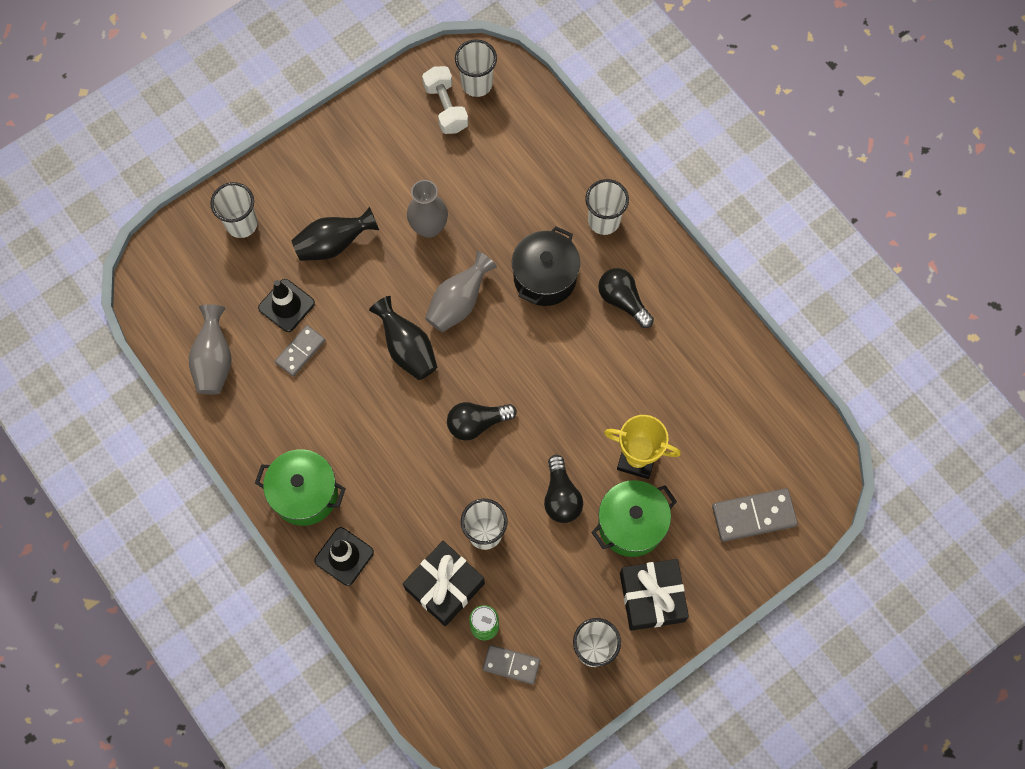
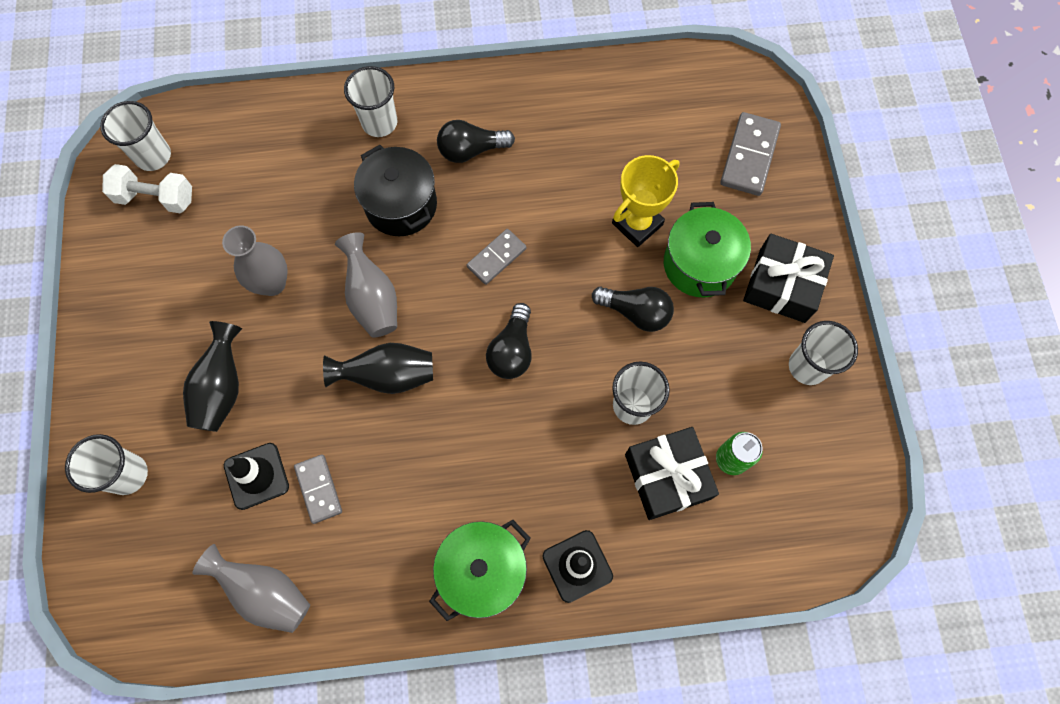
camera: 60 degrees left, 0 degrees up
grey domino [483,645,540,685] -> grey domino moved to [467,229,526,285]

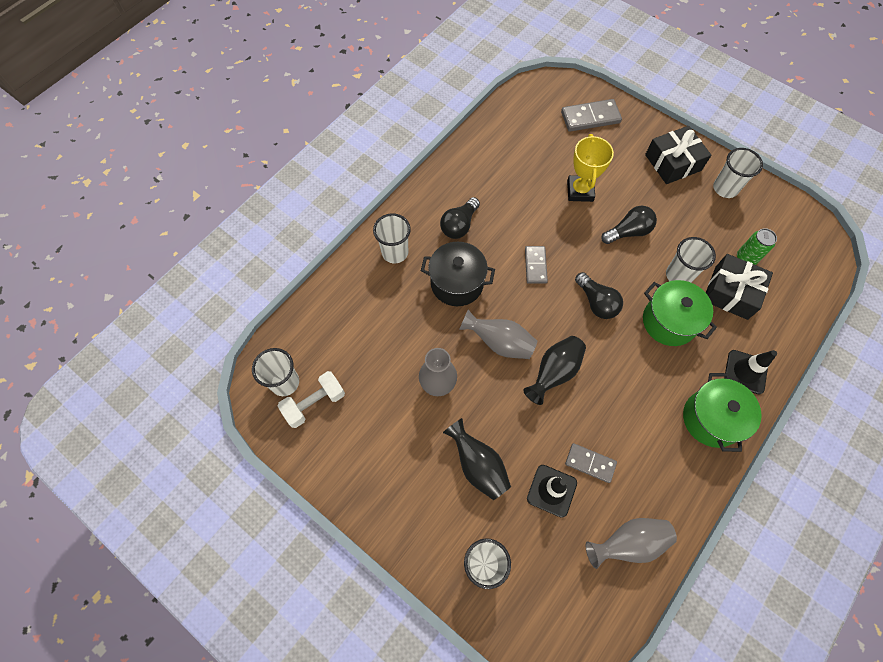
camera: 45 degrees left, 5 degrees down
green pot [664,202,751,297] -> green pot moved to [643,280,717,346]
grey domino [720,112,781,196] -> grey domino turned 75 degrees counterclockwise [561,99,622,132]

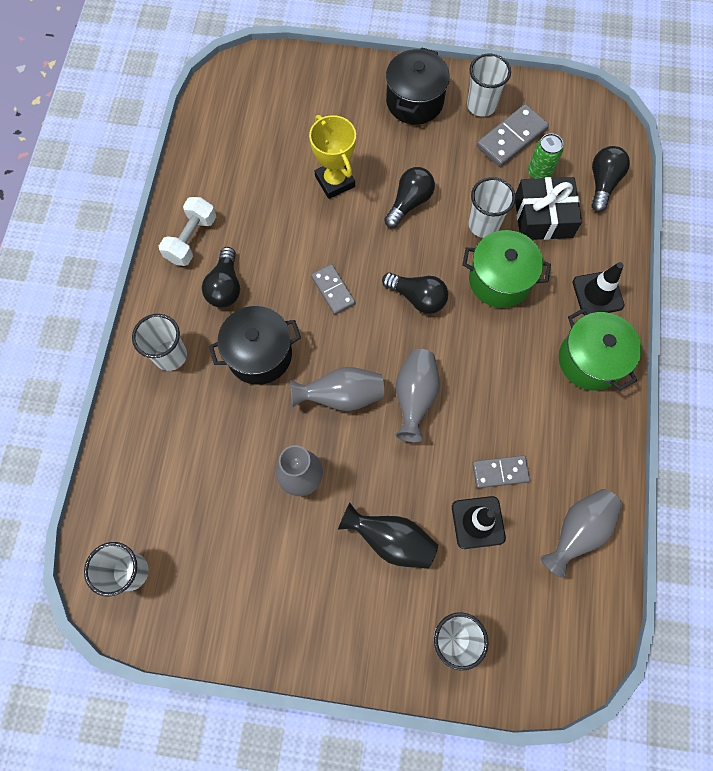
camera: 30 degrees left, 5 degrees up
white dumbbell [278,371,345,428] -> white dumbbell moved to [159,197,216,266]
black vase [523,336,586,405] -> grey vase [396,349,440,443]
grey domino [561,99,622,132] -> grey domino moved to [477,104,549,167]
black gift [645,126,711,184] -> black pot [386,47,450,125]
none -> black light bulb [591,146,630,212]

